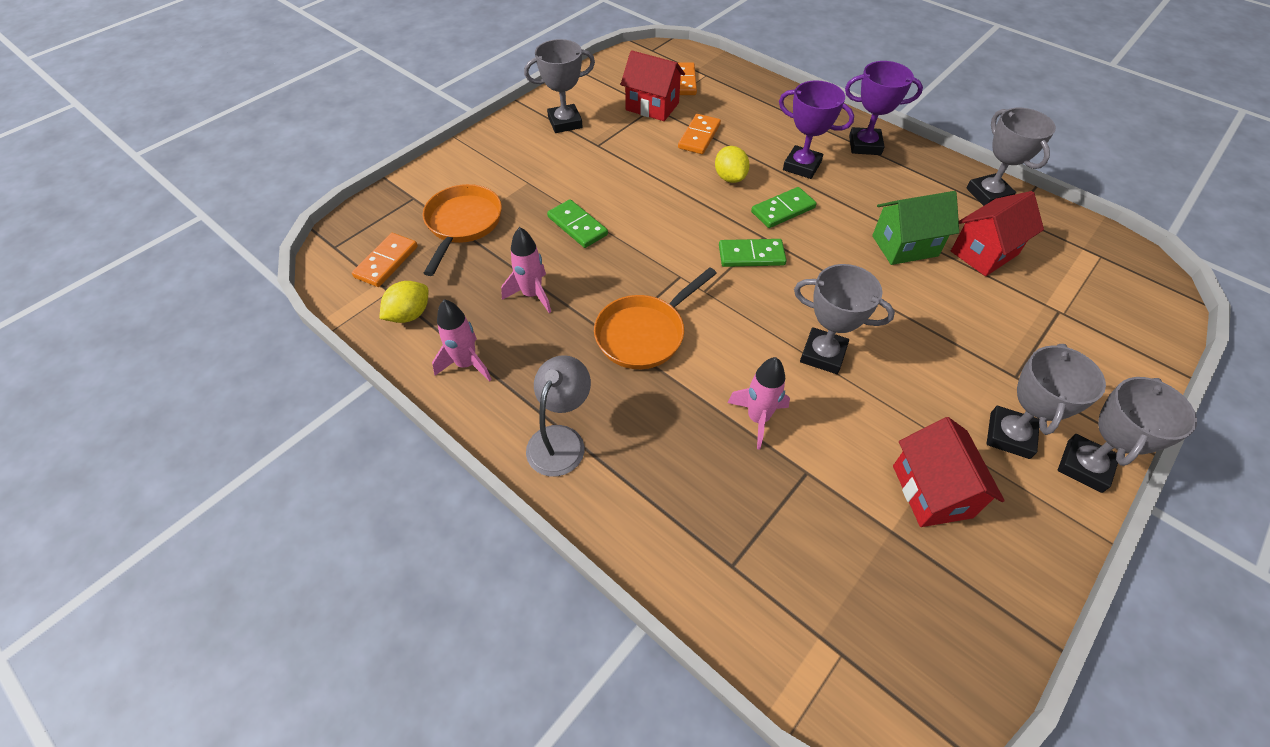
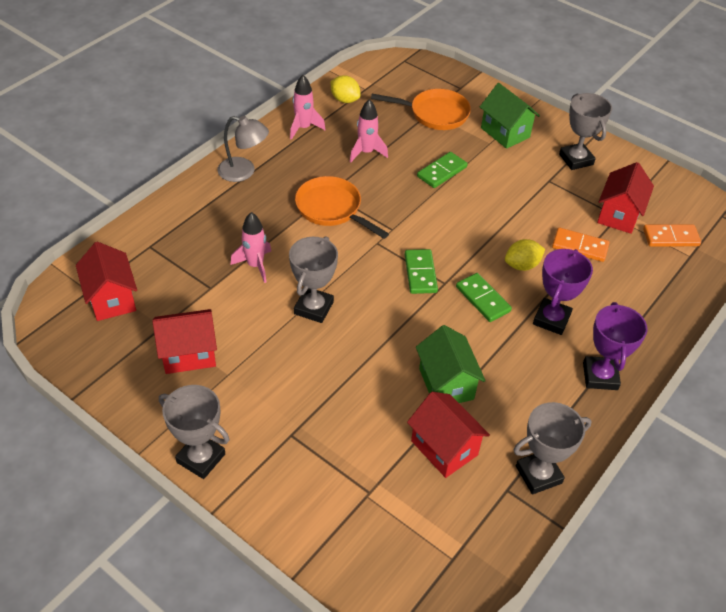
camera: 85 degrees right, 5 degrees down
orange domino [352,233,418,287] -> none
grey trophy [987,344,1106,459] -> none
none -> red house [76,242,137,321]
none -> green house [480,83,540,149]

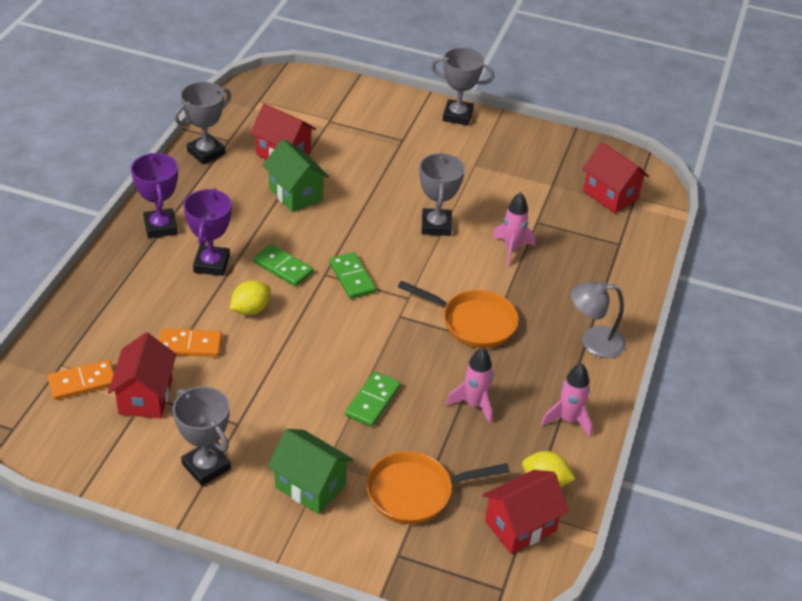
camera: 160 degrees right, 5 degrees down
red house [152,309,217,374] -> red house moved to [482,470,569,554]

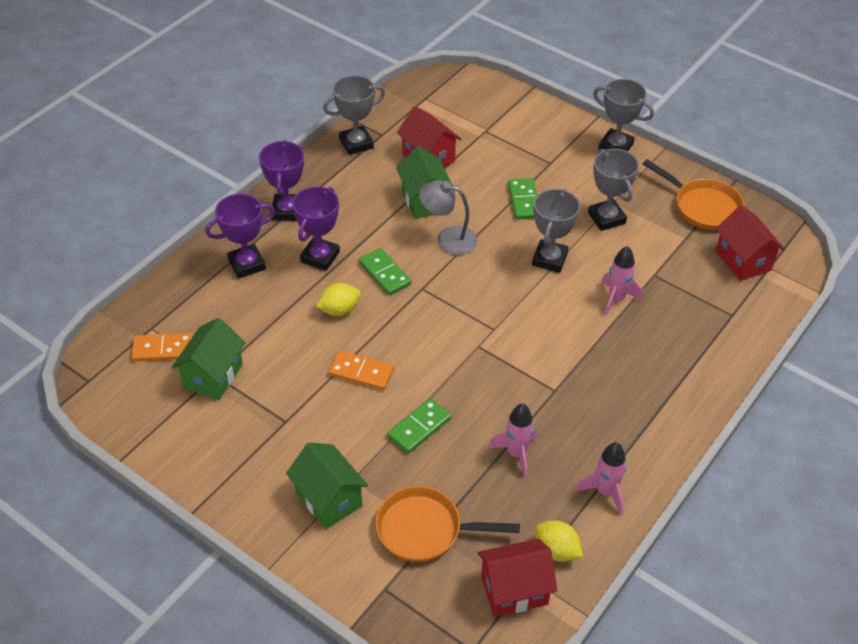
camera: 20 degrees right, 5 degrees up
red house [108,333,176,418] -> green house [172,318,246,400]
orange domino [159,329,222,357] -> orange domino moved to [329,350,394,390]
grey trophy [173,386,231,486] -> grey trophy moved to [588,149,639,231]
green domino [329,252,376,299] -> green domino moved to [508,178,537,220]
orange pan [398,281,519,348] -> orange pan moved to [643,159,744,230]
grey lamp [571,281,626,358] -> grey lamp moved to [419,180,477,255]
none -> purple trophy [205,194,275,279]

